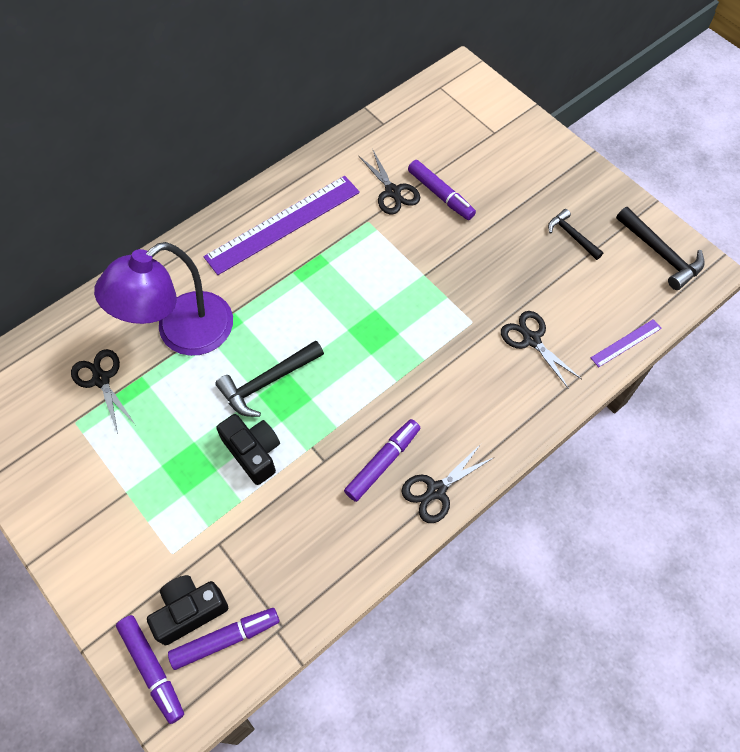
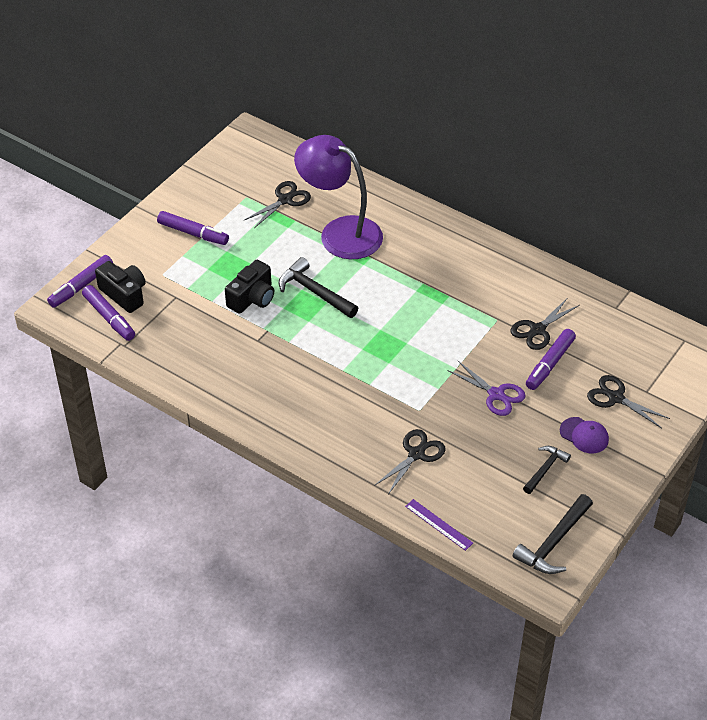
camera: 75 degrees right, 15 degrees down
purple ruler [203,176,360,275] -> none
purple marker [344,419,420,502] -> purple marker moved to [157,211,229,245]
black scissors [401,444,495,523] -> black scissors moved to [587,375,670,428]
none -> purple scissors [447,361,526,416]
none -> purple cap [560,417,609,453]

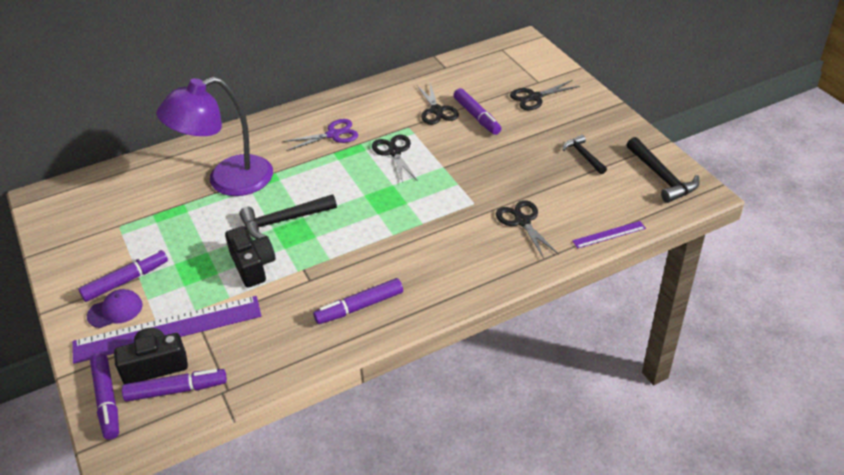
camera: 60 degrees left, 5 degrees down
black scissors [245,181,311,228] -> black scissors moved to [372,135,418,183]
purple scissors [447,361,526,416] -> purple scissors moved to [283,119,358,151]
purple cap [560,417,609,453] -> purple cap moved to [87,289,143,328]
none -> purple ruler [72,296,261,364]
none -> purple marker [313,278,403,324]

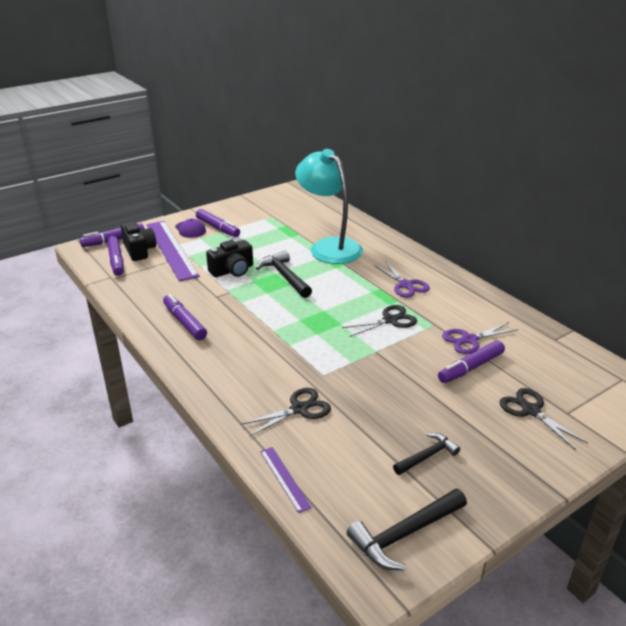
camera: 80 degrees right, 10 degrees down
purple lamp [157,77,273,196] -> turquoise lamp [295,149,363,264]
black scissors [417,83,459,125] -> purple scissors [442,322,518,354]

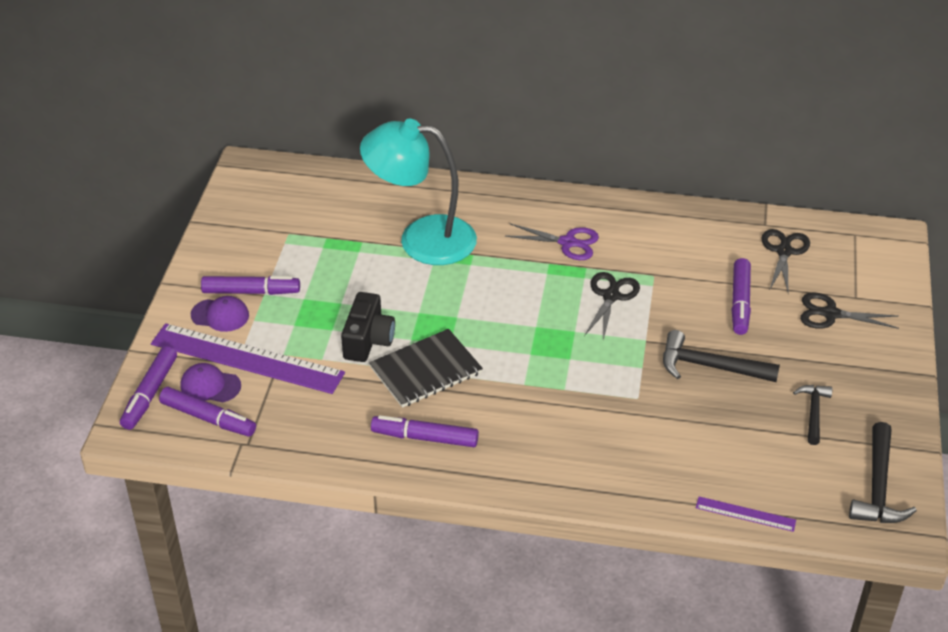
camera: 45 degrees left, 10 degrees up
black camera [121,222,157,261] -> purple cap [181,363,241,402]
black scissors [241,388,331,437] -> black scissors moved to [761,229,810,292]
black hammer [256,250,312,298] -> black hammer moved to [663,330,780,382]
purple scissors [442,322,518,354] -> none
none -> black notebook [369,329,483,408]

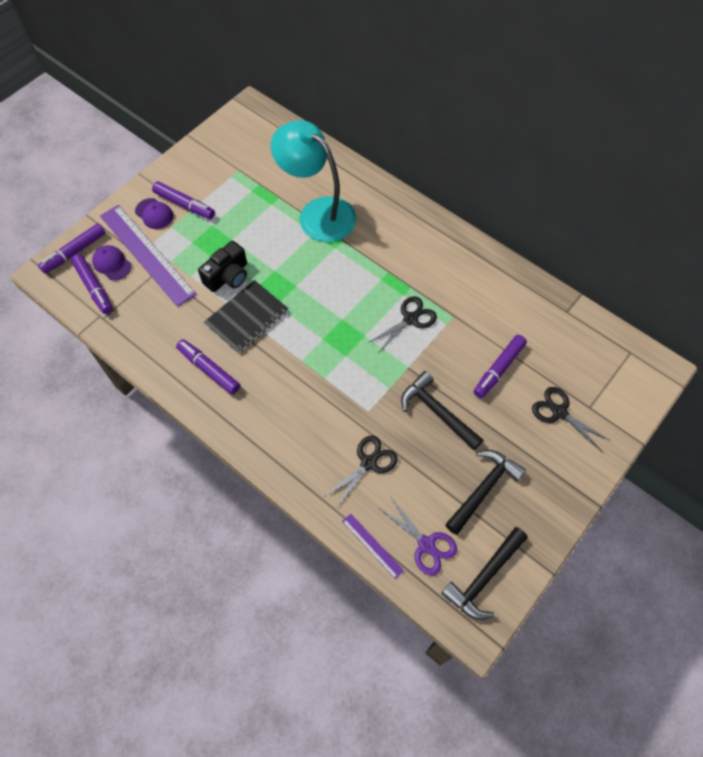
camera: 30 degrees right, 20 degrees up
black notebook [369,329,483,408] -> black notebook turned 45 degrees counterclockwise [204,280,288,354]
purple scissors [505,223,599,260] -> purple scissors moved to [380,496,457,575]
black scissors [761,229,810,292] -> black scissors moved to [324,435,398,508]
black hammer [793,385,833,445] -> black hammer [445,450,526,535], size x1.57

